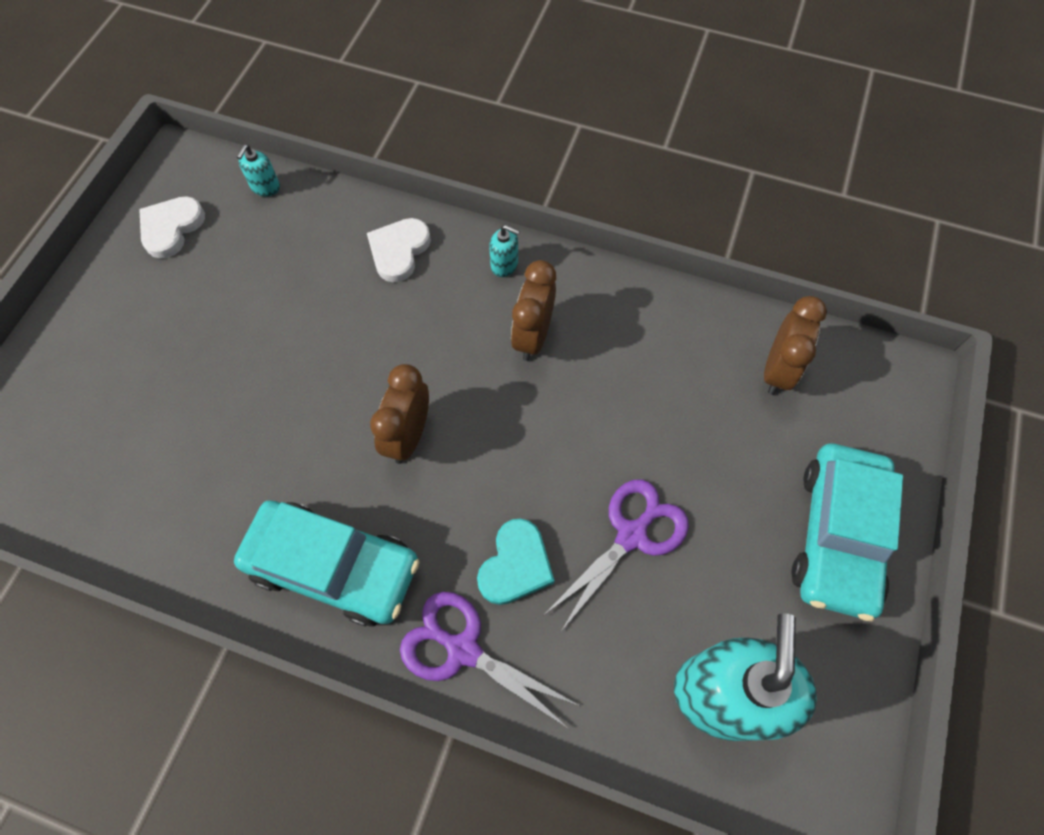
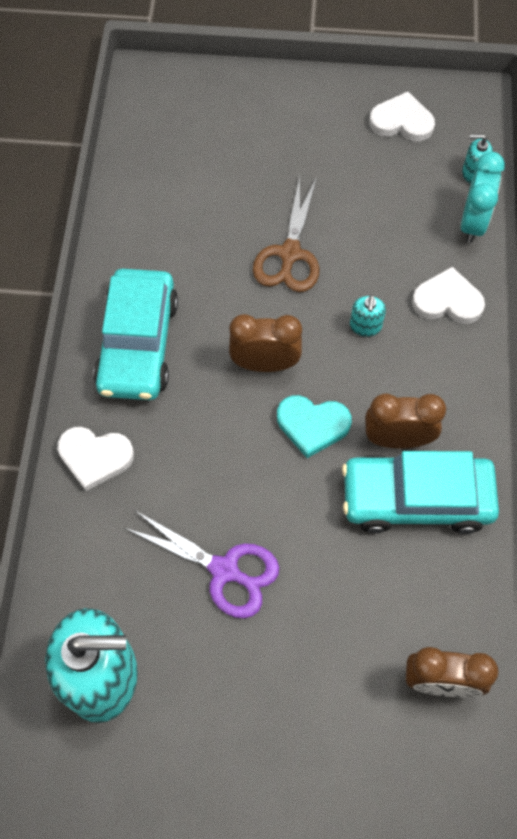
camera: 75 degrees right, 0 degrees up
purple scissors [400,592,580,729] -> white heart [57,427,134,491]
turquoise heart [477,518,555,605] -> turquoise heart moved to [277,395,352,458]
turquoise soap dispenser [489,225,520,277] -> turquoise soap dispenser moved to [350,295,386,337]
turquoise car [791,444,903,621] -> turquoise car moved to [342,451,499,534]
none -> brown scissors [253,176,319,292]
none -> turquoise clock [461,152,505,243]

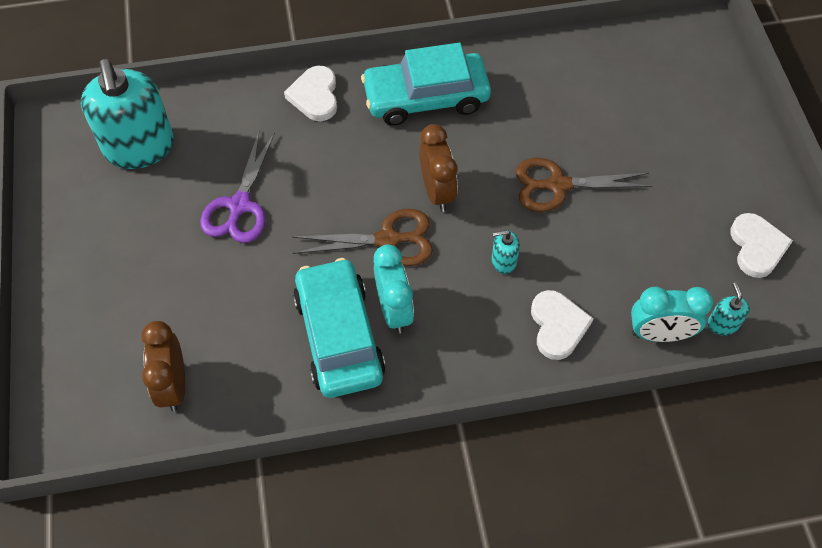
camera: 75 degrees right, 5 degrees down
turquoise heart [277,395,352,458] -> brown scissors [292,209,433,266]
brown clock [365,393,446,449] -> turquoise clock [374,245,414,333]

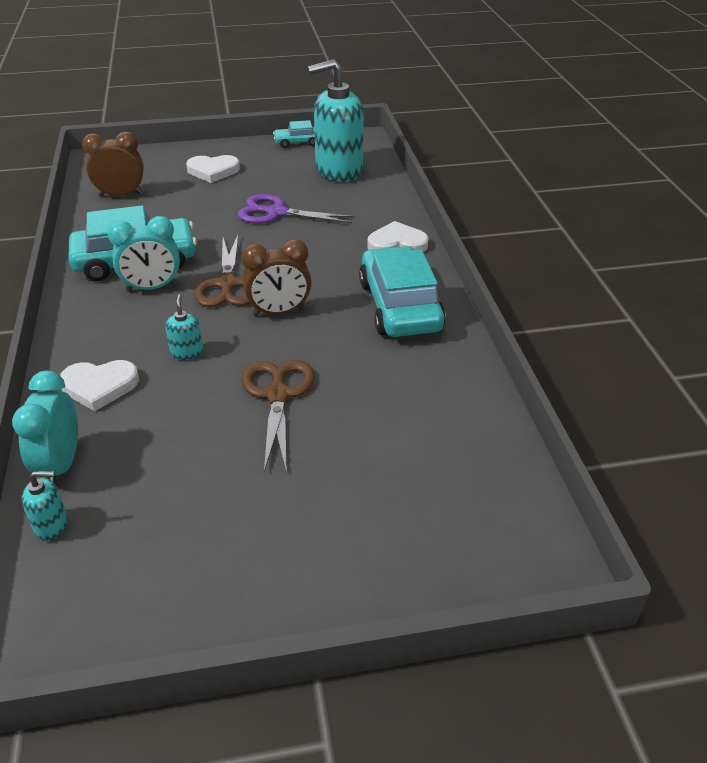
camera: 90 degrees right, 20 degrees down
white heart [730,213,793,278] -> white heart moved to [186,155,240,183]
none -> turquoise car [273,120,315,148]

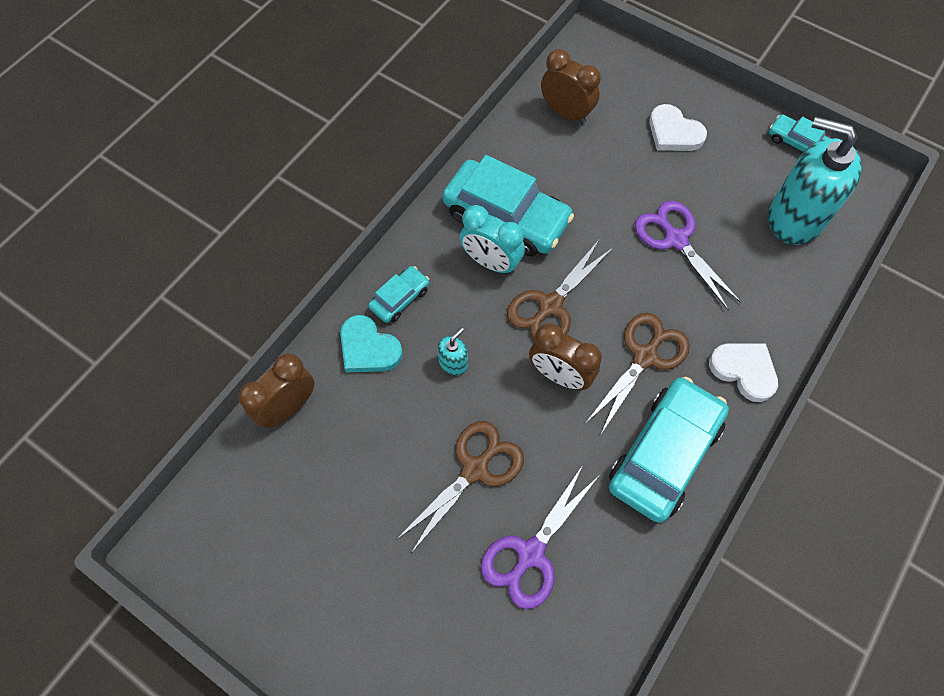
camera: 45 degrees right, 25 degrees up
turquoise clock [12,370,78,485] -> brown clock [238,353,314,428]
turquoise soap dispenser [21,471,68,541] -> none
white heart [60,360,139,411] -> turquoise heart [340,315,403,373]
none -> turquoise car [368,266,429,323]
none -> purple scissors [481,465,599,609]
none -> brown scissors [586,313,690,434]

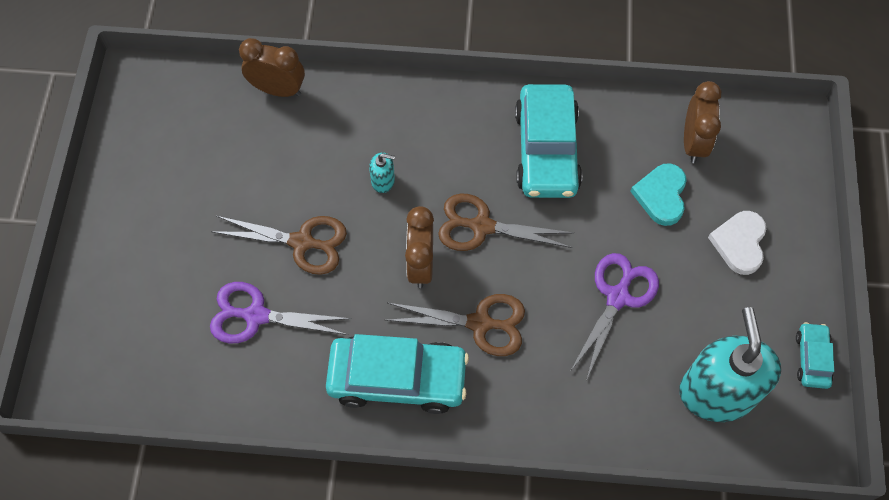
camera: 60 degrees right, 0 degrees up
turquoise heart [340,315,403,373] -> turquoise heart moved to [630,164,687,226]
turquoise car [368,266,429,323] -> none
turquoise clock [460,205,525,274] -> none
white heart [709,343,778,402] -> none

